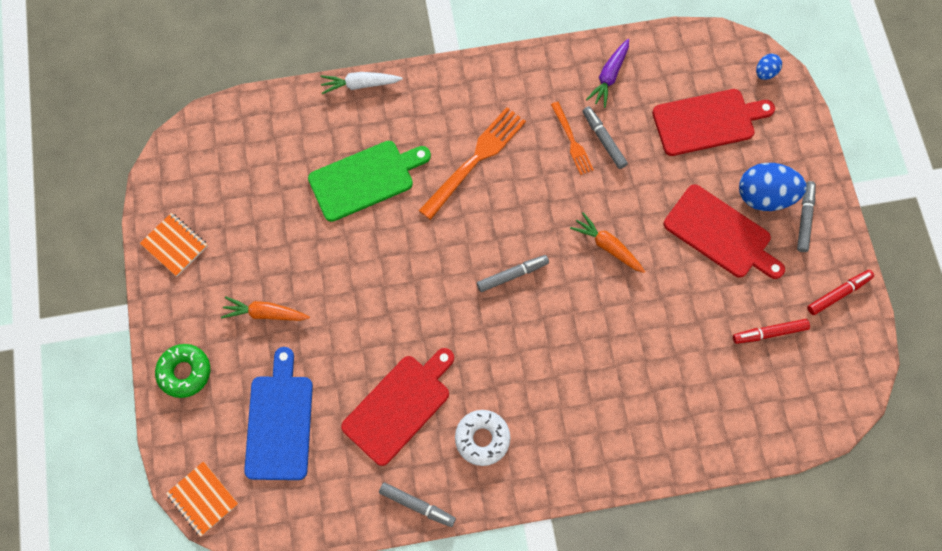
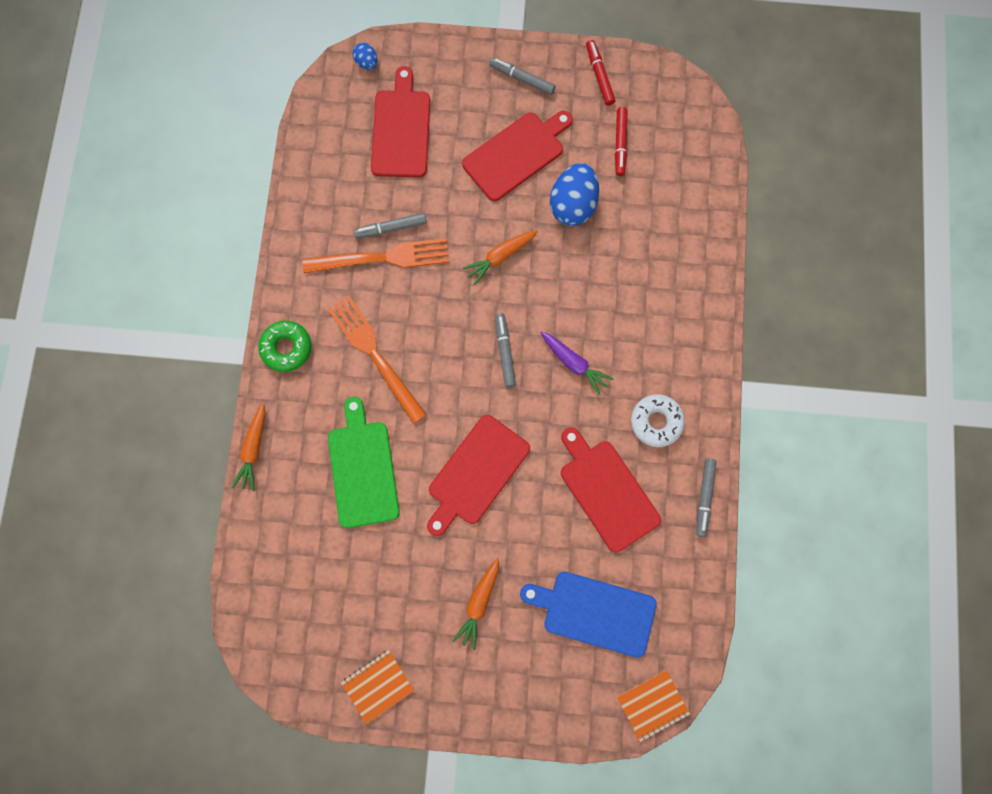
camera: 75 degrees left, 5 degrees up
green donut [155,344,210,398] -> green donut moved to [258,321,312,372]
white carrot [320,72,403,94] -> orange carrot [232,403,265,491]
grey marker [379,483,456,527] -> grey marker turned 150 degrees clockwise [696,458,717,537]
orange fork [551,102,594,175] -> orange fork [303,238,449,273], size x1.74
purple carrot [586,39,629,108] -> purple carrot moved to [540,331,614,395]
blue egg [739,163,806,211] -> blue egg moved to [550,163,599,226]
none -> red cutting board [427,415,530,536]

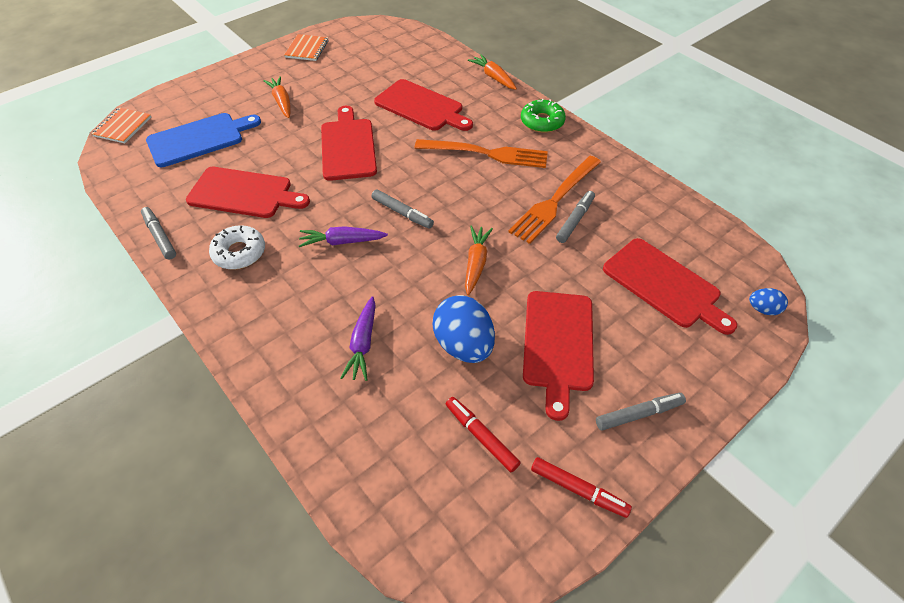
camera: 135 degrees right, 25 degrees down
green cutting board [328,397,400,528] -> red cutting board [374,79,473,131]
none -> purple carrot [341,296,376,381]

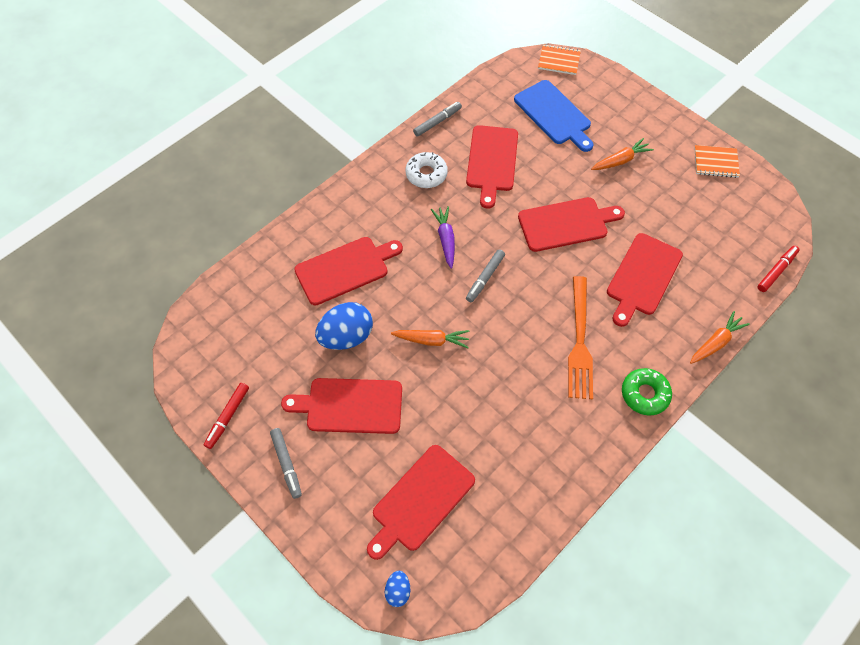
camera: 85 degrees right, 10 degrees up
purple carrot [341,296,376,381] -> red cutting board [294,237,403,305]
red marker [446,397,520,472] -> red marker moved to [758,246,799,292]
orange fork [508,156,601,244] -> none
grey marker [556,191,595,243] -> none

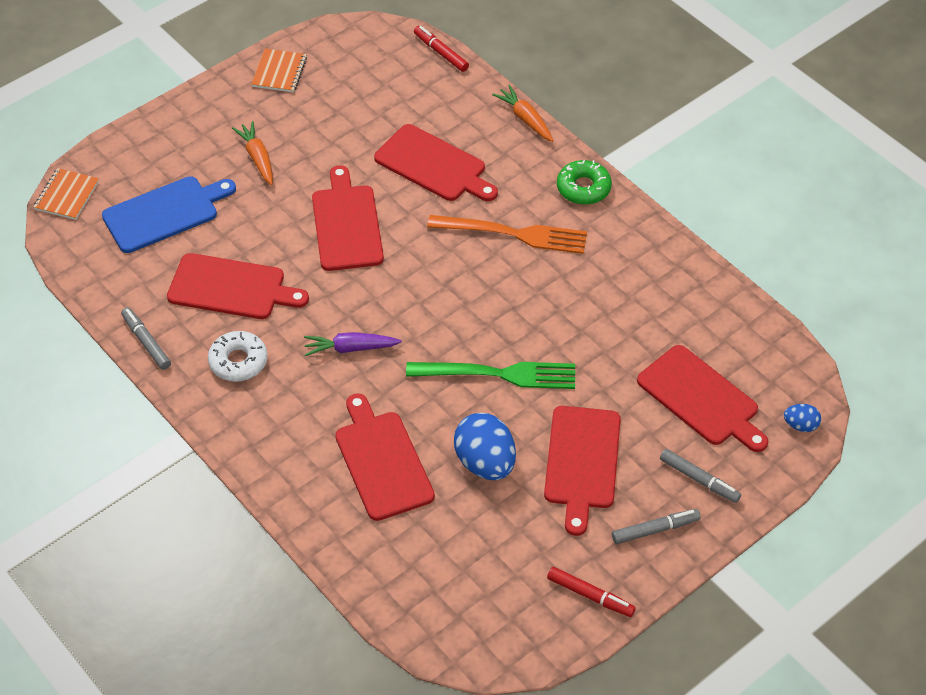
camera: 85 degrees left, 10 degrees down
orange carrot [391,330,470,348] -> green fork [406,362,575,389]
grey marker [466,249,505,302] -> grey marker moved to [660,449,741,503]

